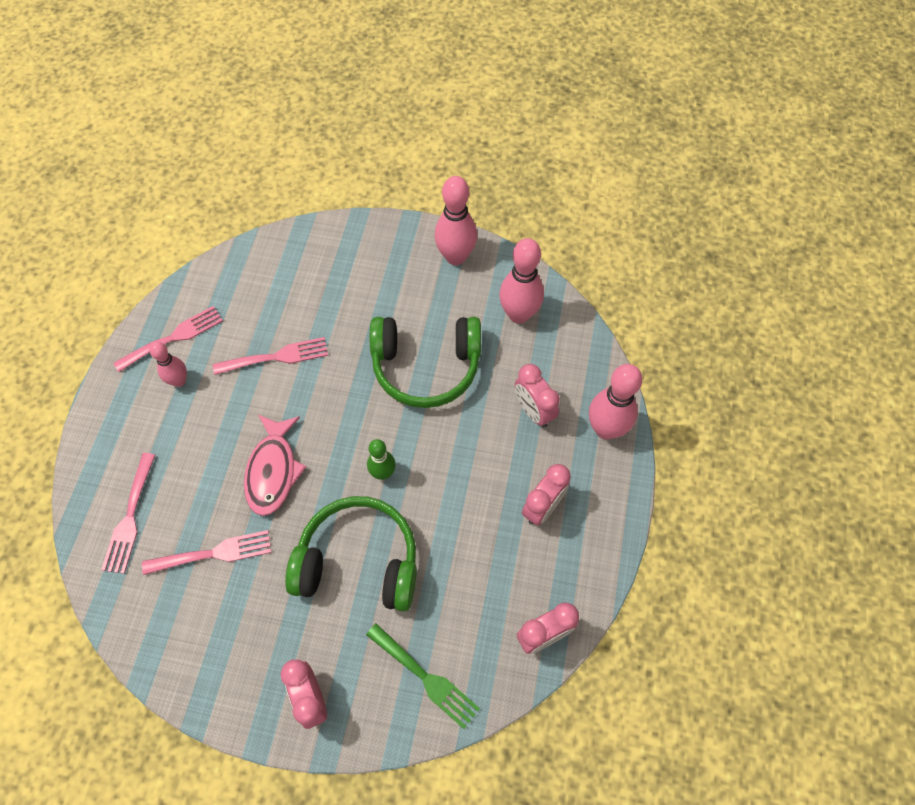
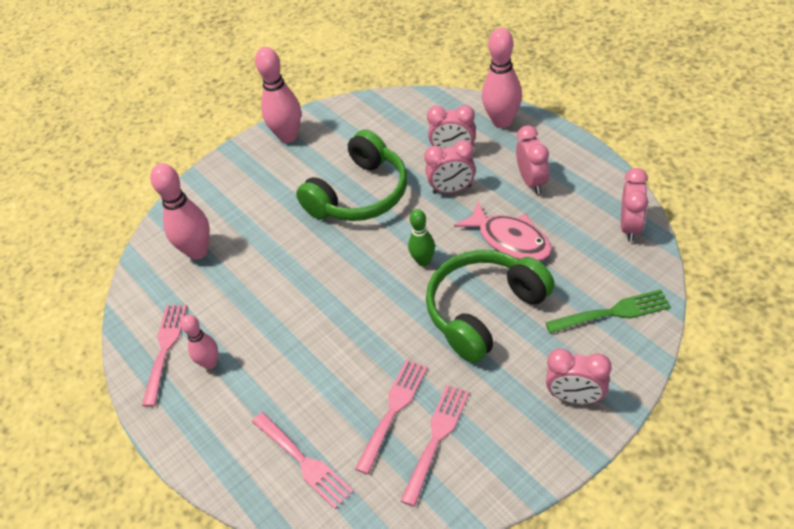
camera: 45 degrees left, 15 degrees down
pink fork [213,337,328,375] -> pink fork moved to [400,385,469,507]
pink fish [244,415,306,516] -> pink fish moved to [454,202,552,261]
pink bowling pin [499,238,544,324] -> pink bowling pin moved to [150,163,210,260]
none -> pink clock [424,140,476,194]

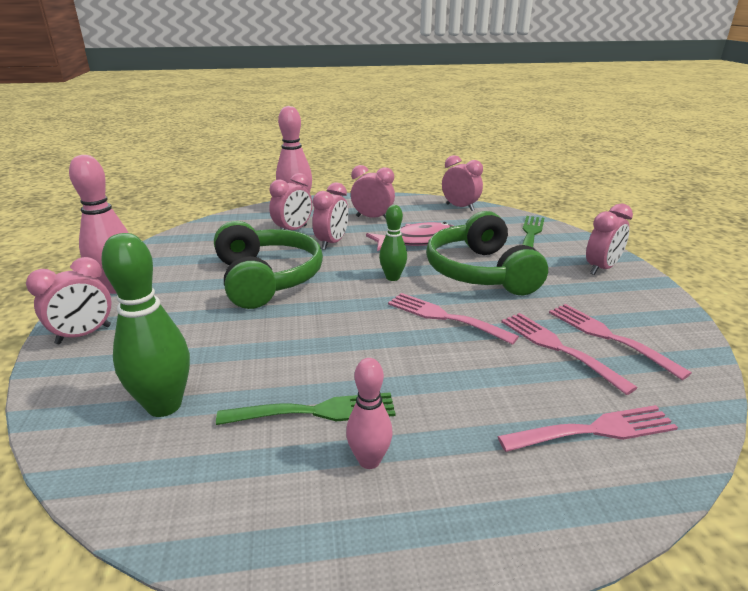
camera: 65 degrees left, 20 degrees down
pink fork [142,305,187,407] -> pink fork moved to [388,293,519,345]
pink bowling pin [150,163,210,260] -> green bowling pin [101,233,190,417]
none -> pink clock [26,257,112,344]
none -> green fork [216,392,396,425]

